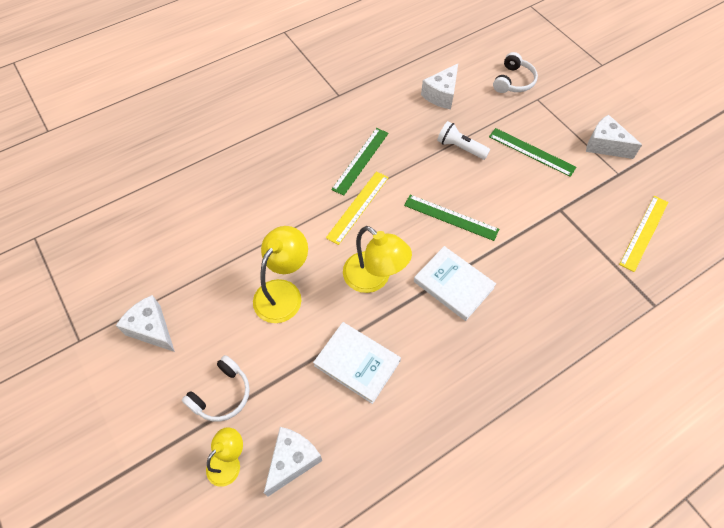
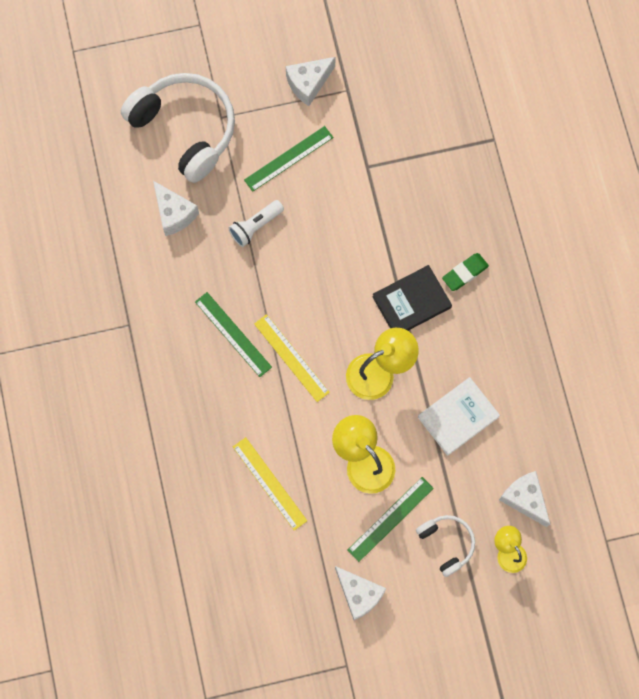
camera: 70 degrees left, 15 degrees up
white cheese [116,295,175,352] -> white cheese turned 105 degrees counterclockwise [335,566,387,620]
green ruler [404,195,499,241] -> green ruler moved to [348,477,434,562]
white book [414,246,496,321] -> black book [372,265,452,331]
white headphones [493,52,538,93] -> white headphones [121,73,235,183], size x1.99
yellow ruler [619,196,669,272] -> yellow ruler moved to [233,437,307,531]
none -> green eraser [442,253,489,291]

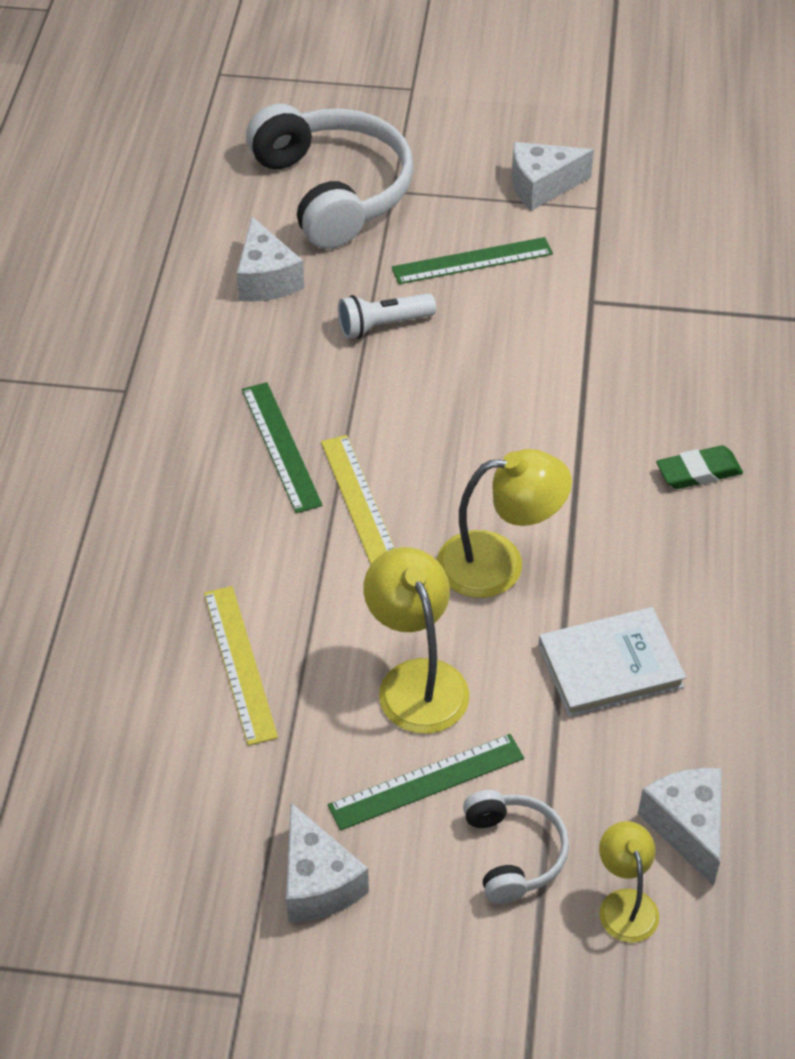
camera: 20 degrees right, 25 degrees down
black book [372,265,452,331] -> none

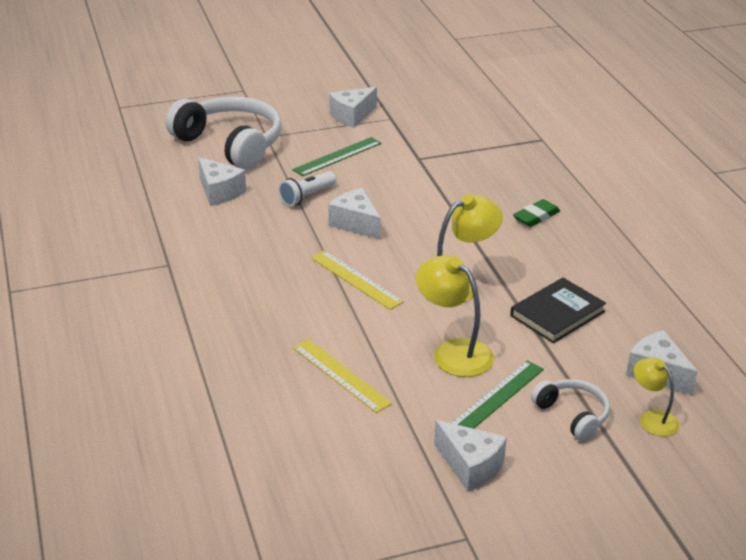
camera: 25 degrees left, 15 degrees down
green ruler [242,382,323,513] -> none
white book [538,607,686,717] -> black book [510,278,606,343]
none -> white cheese [328,188,381,240]

